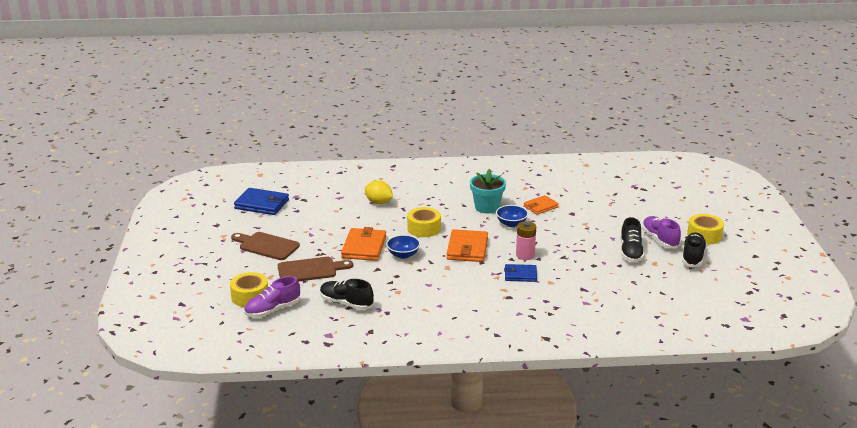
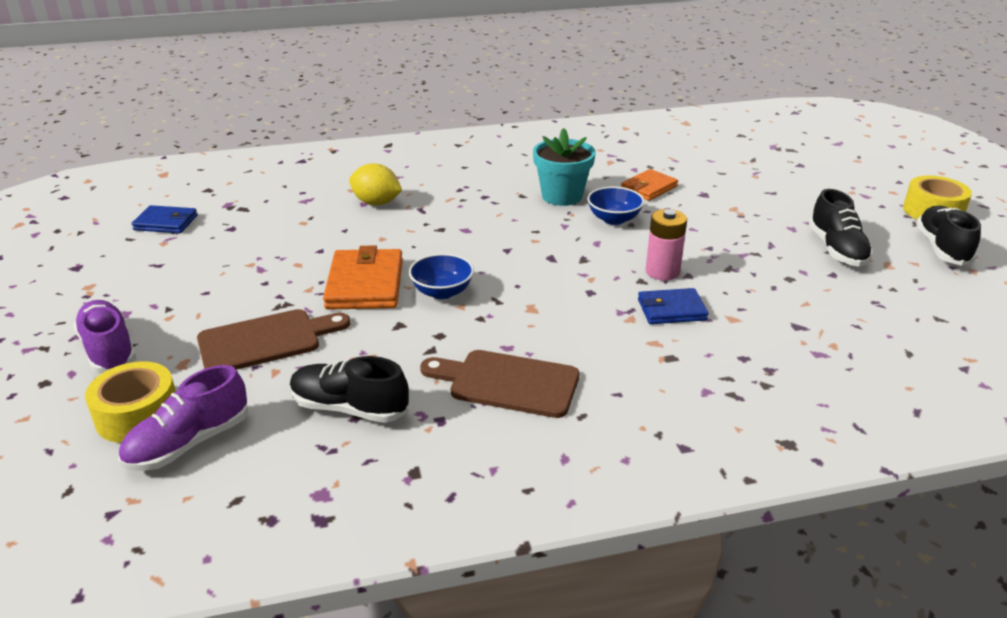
camera: 10 degrees left, 5 degrees up
brown cutting board [231,232,300,260] -> brown cutting board moved to [420,350,579,418]
blue wallet [234,188,289,215] -> blue wallet [132,205,197,233], size x0.63
yellow tape [407,207,441,237] -> none
orange wallet [447,229,488,262] -> none
purple shoe [642,216,681,248] -> purple shoe moved to [73,300,137,374]

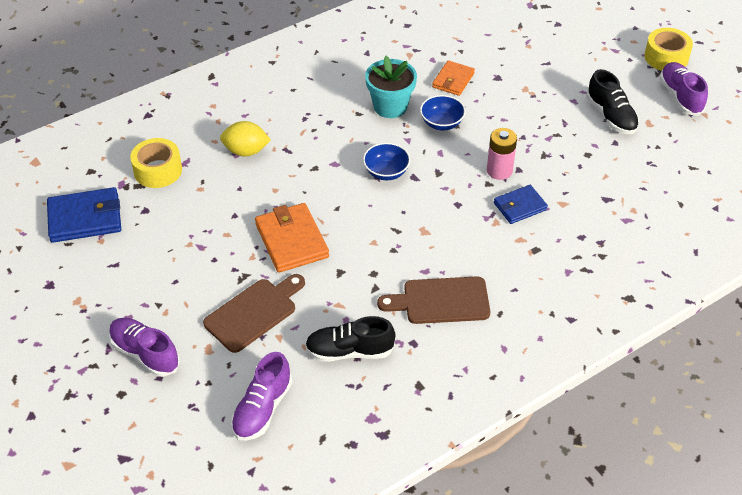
camera: 20 degrees left, 15 degrees up
yellow tape [85,361,176,443] -> yellow tape moved to [130,138,182,188]
blue wallet [132,205,197,233] -> blue wallet [47,187,121,243], size x1.58
blue bowl [409,254,474,299] -> blue bowl moved to [363,143,410,180]
black shoe [916,206,981,266] -> purple shoe [660,62,708,116]

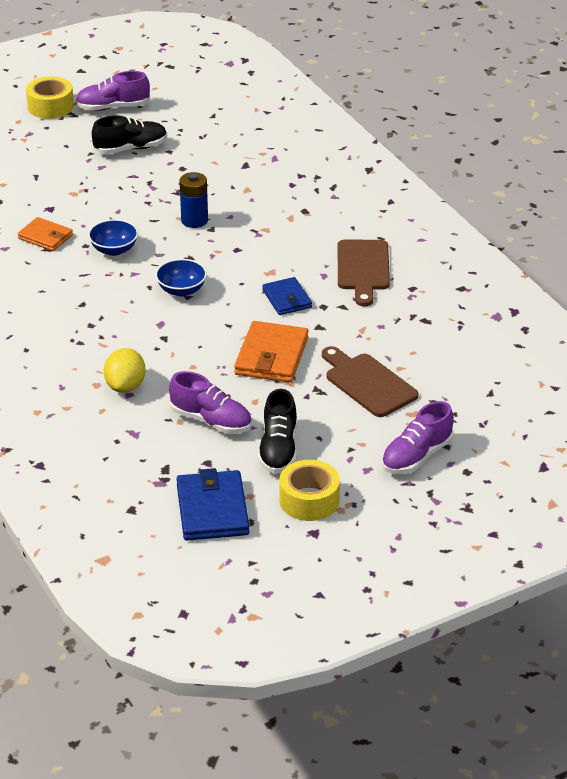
camera: 85 degrees left, 10 degrees down
yellow tape [130,138,182,188] -> yellow tape moved to [280,460,340,521]
purple shoe [231,352,292,441] -> purple shoe moved to [169,371,252,434]
orange wallet [255,203,329,273] -> orange wallet turned 60 degrees counterclockwise [234,321,309,383]
black shoe [305,316,395,362] -> black shoe moved to [258,389,297,474]
turquoise flower pot [365,56,417,118] -> none
pink battery [487,128,517,180] -> blue battery [180,172,208,228]
blue wallet [494,185,548,224] -> blue wallet moved to [262,277,312,315]

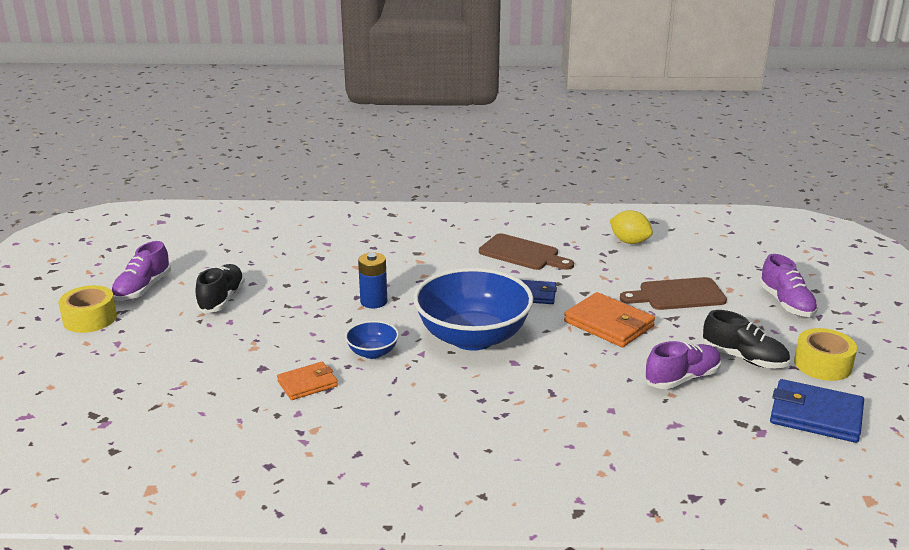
camera: 60 degrees left, 10 degrees down
yellow lemon [104,348,146,393] -> yellow lemon moved to [610,210,653,244]
blue bowl [155,259,207,297] -> blue bowl [413,268,533,351], size x2.26

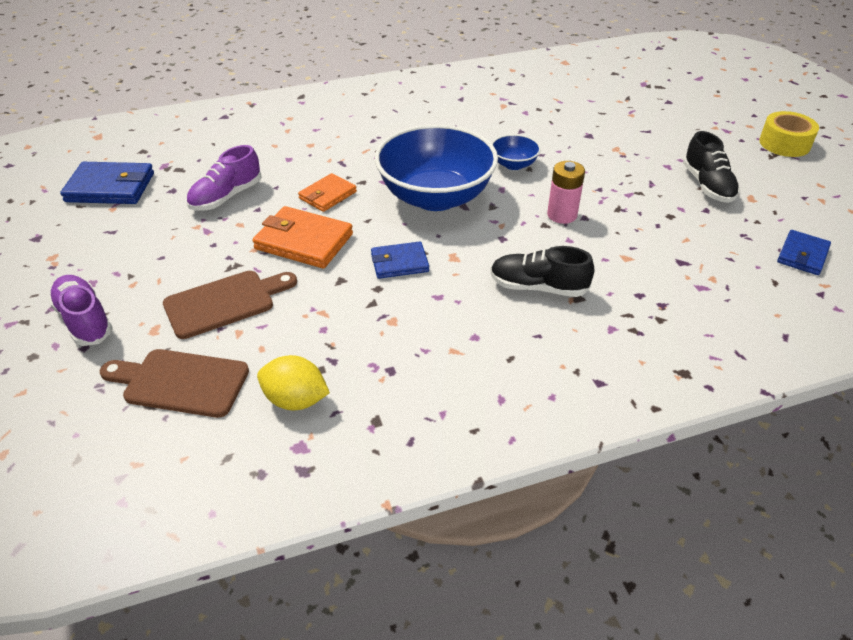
camera: 160 degrees right, 15 degrees up
purple shoe [111,241,171,301] -> none
orange wallet [277,362,338,400] -> orange wallet moved to [298,173,357,212]
blue battery [358,253,387,308] -> pink battery [547,161,585,224]
brown cutting board [479,233,574,270] -> brown cutting board moved to [100,349,249,418]
black shoe [703,310,790,368] -> black shoe moved to [490,246,594,297]
yellow tape [794,328,857,381] -> none
none -> blue wallet [777,230,831,275]

